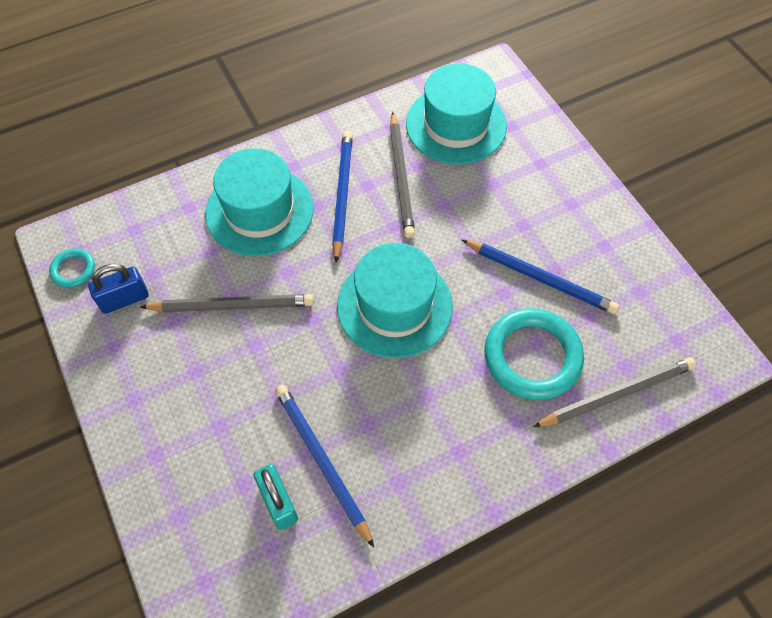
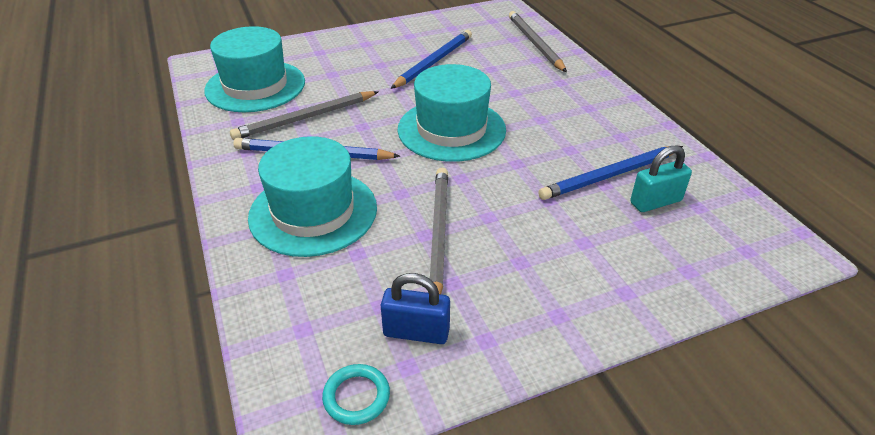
camera: 85 degrees left, 20 degrees down
blue padlock [88,264,149,314] -> blue padlock turned 60 degrees counterclockwise [381,273,450,344]
grey pencil [390,112,415,238] -> grey pencil turned 150 degrees clockwise [230,91,378,140]
turquoise ring [484,308,584,400] -> none

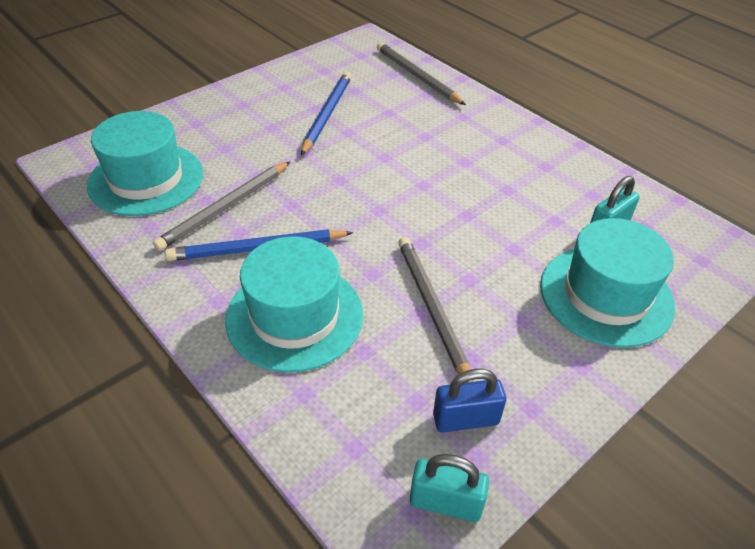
camera: 20 degrees left, 5 degrees up
turquoise ring [322,364,390,425] -> turquoise padlock [410,454,489,522]
turquoise hat [398,64,506,162] -> turquoise hat moved to [540,218,675,348]
blue pencil [538,146,683,200] -> none

